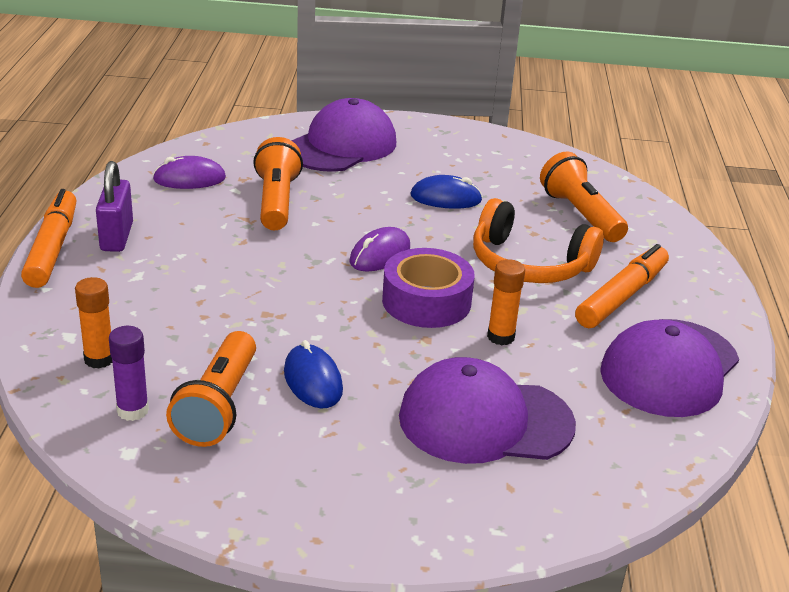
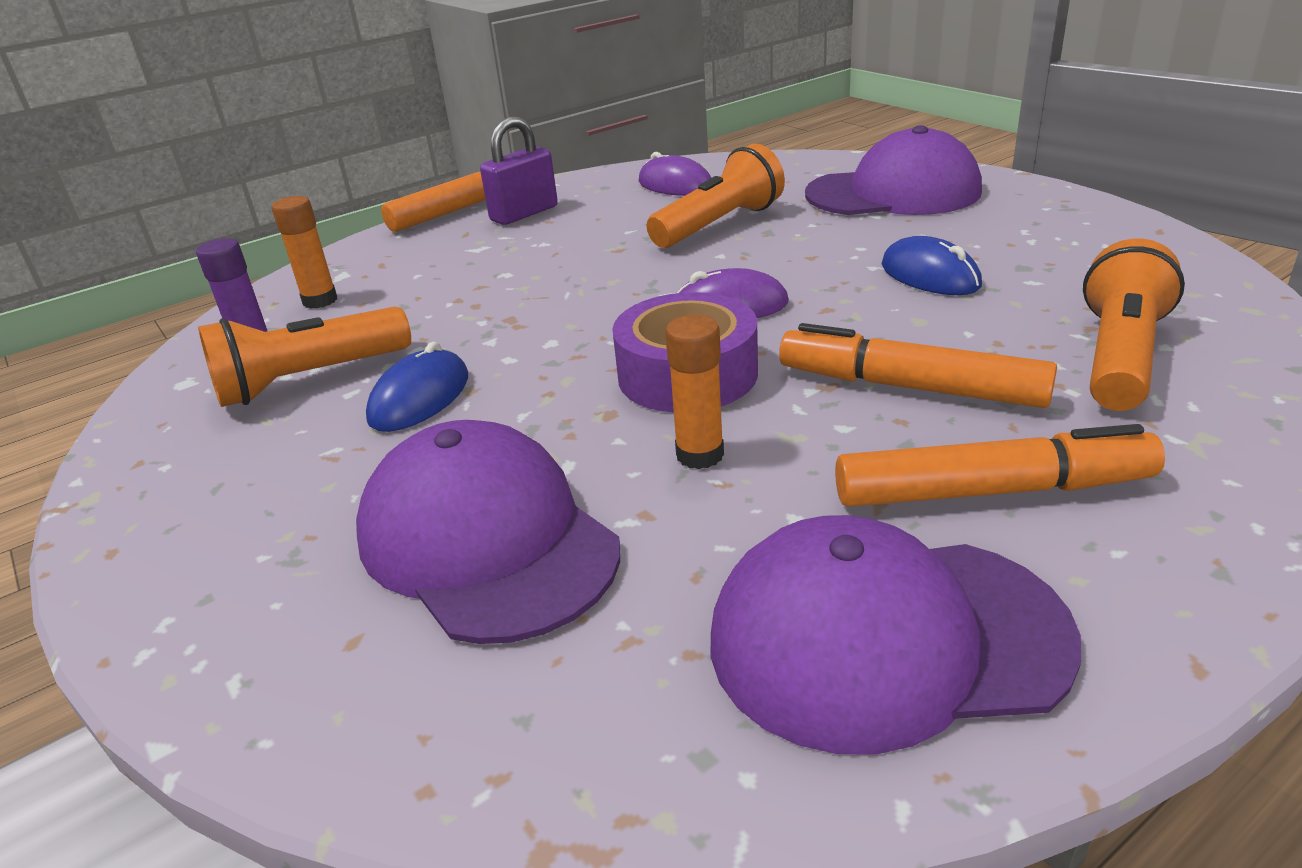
camera: 55 degrees right, 0 degrees up
orange headphones [473,198,604,283] -> orange marker [779,323,1057,408]

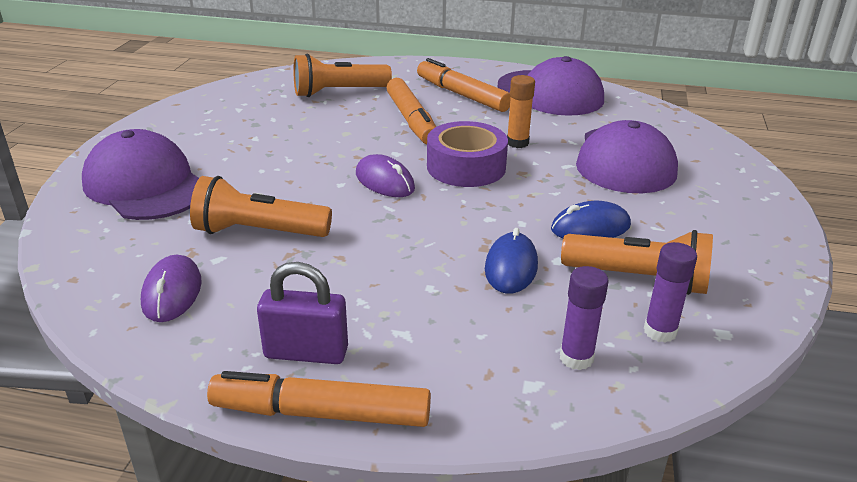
camera: 135 degrees left, 0 degrees up
orange glue stick [271,196,337,309] -> purple glue stick [560,266,609,370]
blue mouse [882,236,982,295] -> blue mouse moved to [485,228,538,293]

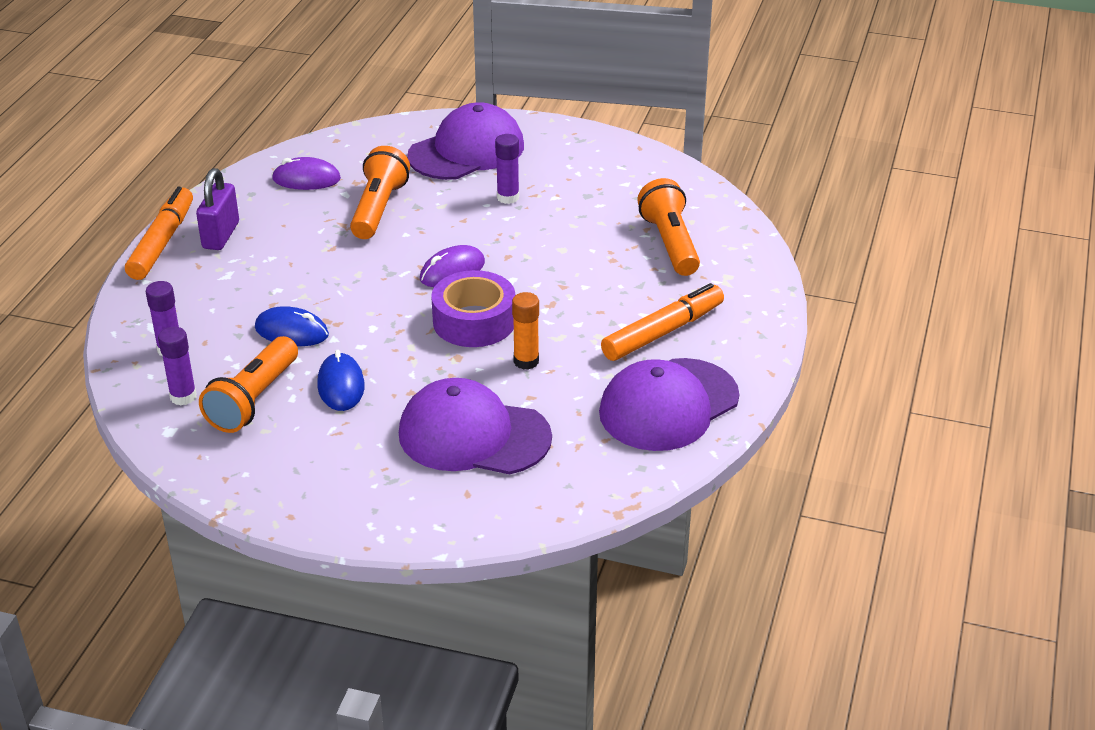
camera: 95 degrees right, 5 degrees up
orange marker [387,78,436,145] -> none
none -> purple glue stick [495,134,519,204]

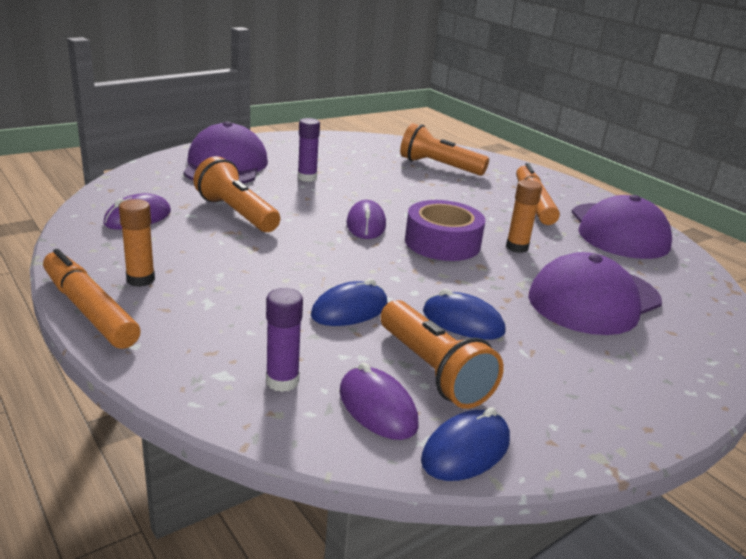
camera: 55 degrees left, 10 degrees down
purple glue stick [158,327,196,405] -> purple mouse [339,362,419,440]
purple padlock [196,168,239,250] -> orange glue stick [119,199,155,287]
none -> blue mouse [421,407,510,481]

